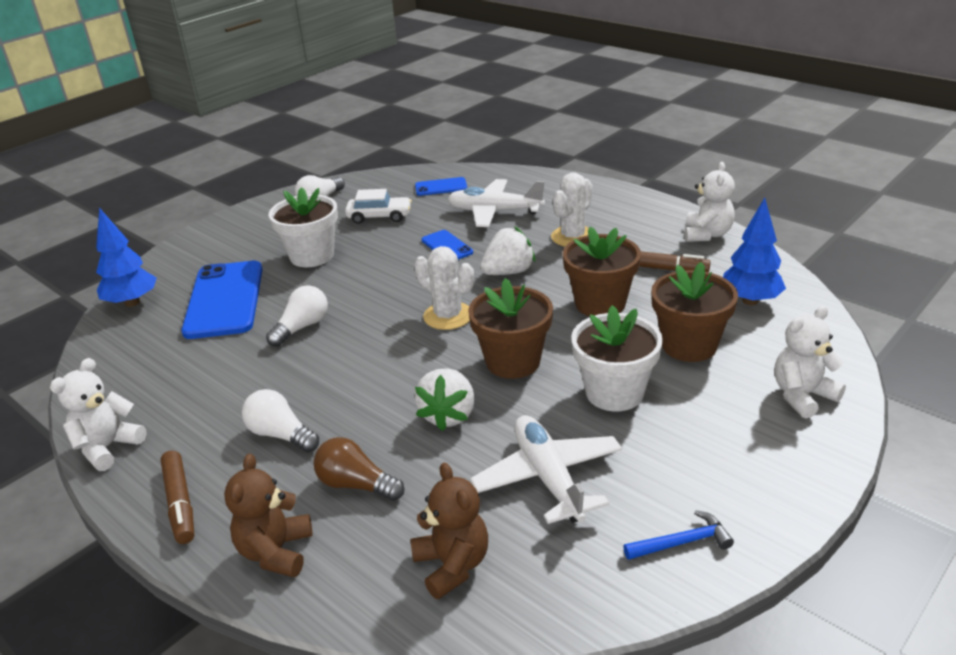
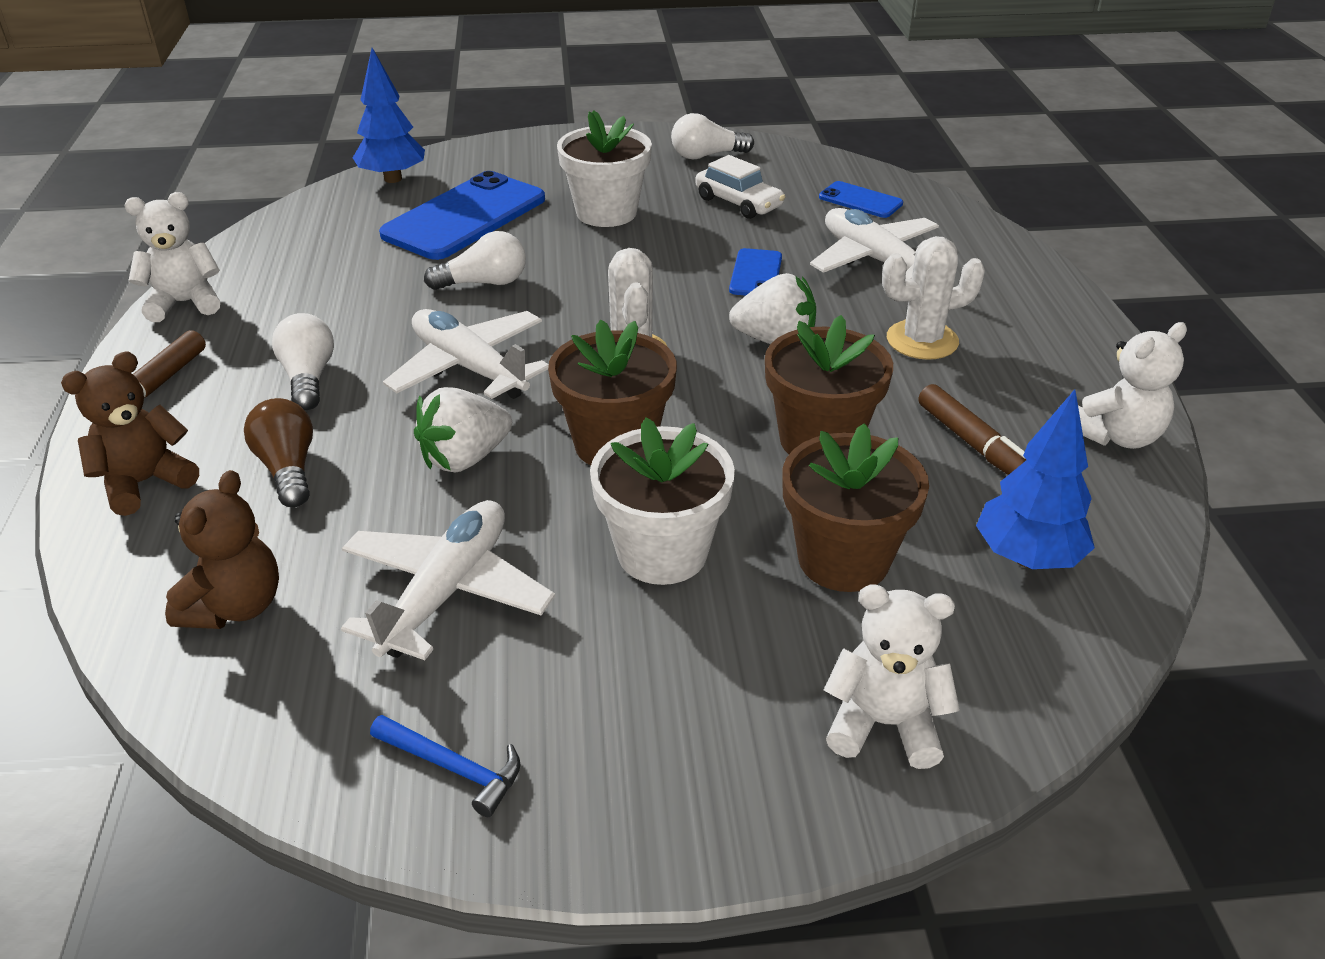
camera: 40 degrees right, 5 degrees up
none -> white plane [383,309,549,399]

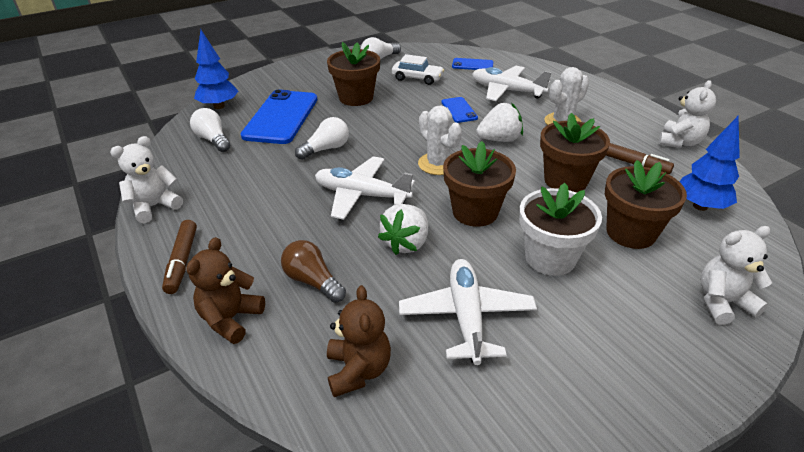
camera: 25 degrees left, 0 degrees up
white light bulb [272,313,334,410] -> white light bulb moved to [190,108,230,152]
blue hammer [370,715,520,817] -> none
white flower pot [557,110,652,227] -> brown flower pot [327,42,380,106]

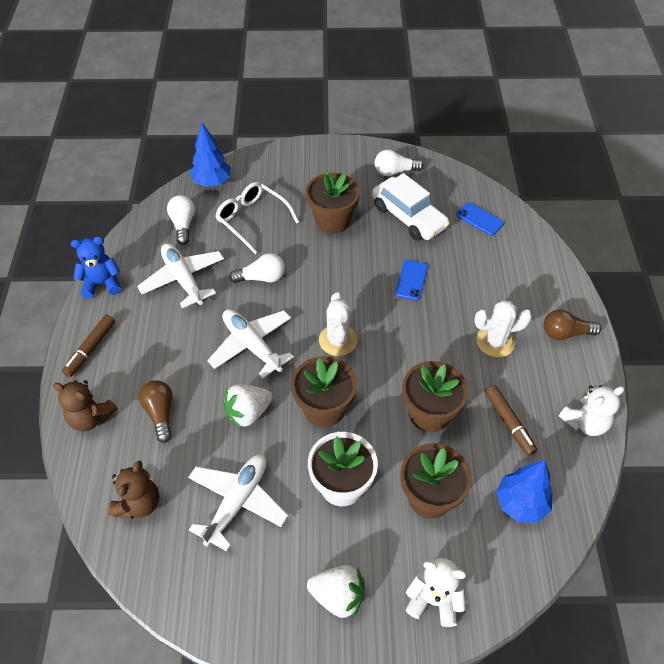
camera: 30 degrees right, 15 degrees up
white teddy bear [110,136,183,223] -> blue teddy bear [71,236,121,299]
brown teddy bear [186,237,265,344] -> brown teddy bear turned 120 degrees counterclockwise [53,380,118,431]
blue phone [241,90,317,144] -> white glasses [215,182,299,254]
white car [392,54,444,85] -> white car [372,173,450,241], size x1.54
white plane [472,66,551,101] -> white plane moved to [137,243,224,308]
white strawberry [476,103,523,142] -> white strawberry moved to [307,565,365,619]
none -> brown light bulb [544,310,602,340]

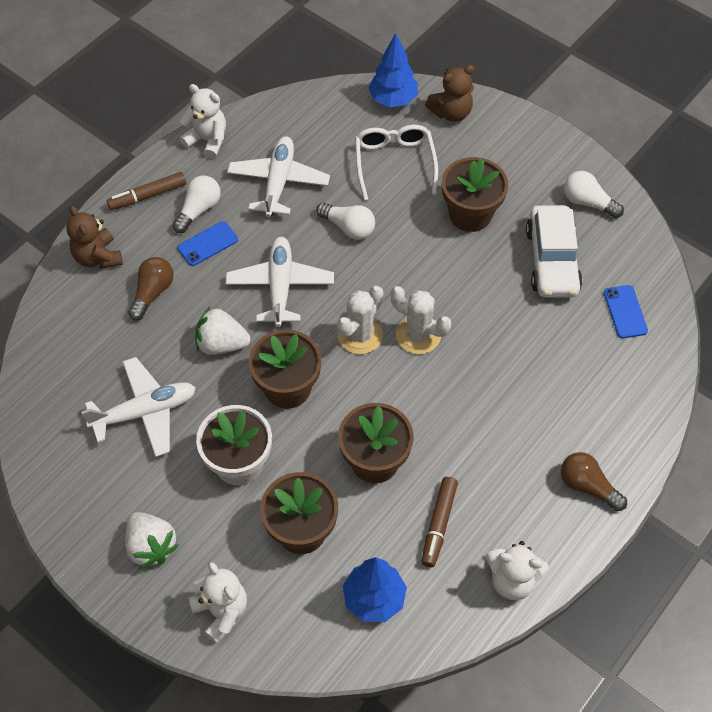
camera: 40 degrees right, 5 degrees up
blue teddy bear [71,236,121,299] -> white teddy bear [179,84,226,159]
brown teddy bear [108,460,159,519] -> brown teddy bear moved to [425,65,475,122]
white light bulb [167,195,195,245] -> white light bulb moved to [173,176,221,233]
blue phone [395,260,428,301] -> blue phone moved to [177,221,238,266]
white cactus [474,300,532,357] -> white cactus moved to [390,286,451,354]

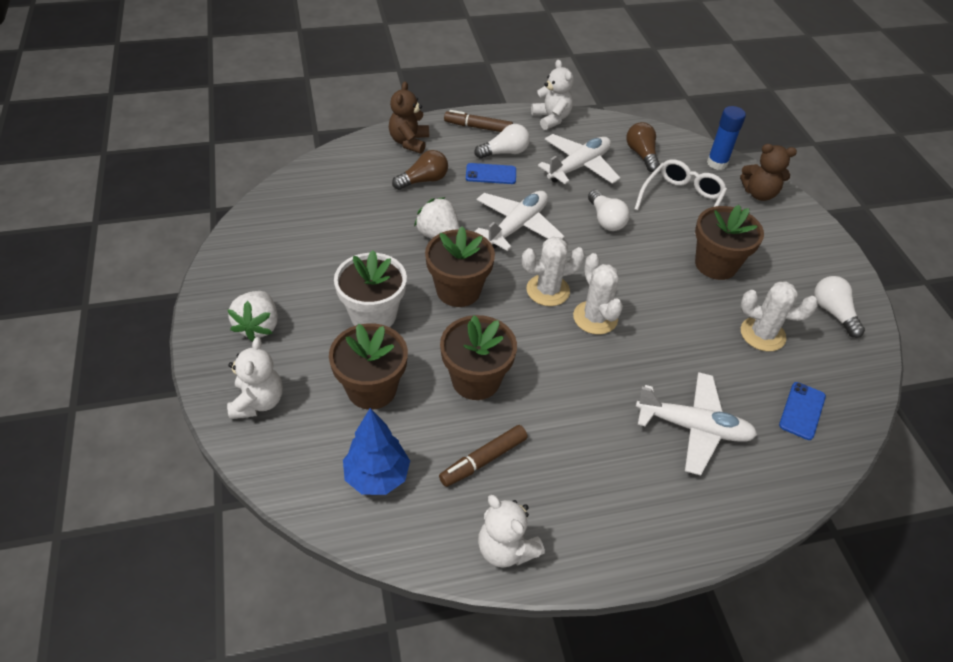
camera: 35 degrees right, 10 degrees down
white plane [81,357,196,457] -> white plane moved to [636,372,757,476]
blue tree [368,33,418,107] -> blue glue stick [707,106,746,170]
white car [526,205,583,298] -> white cactus [741,281,818,352]
brown light bulb [561,452,627,511] -> brown light bulb moved to [626,122,660,172]

